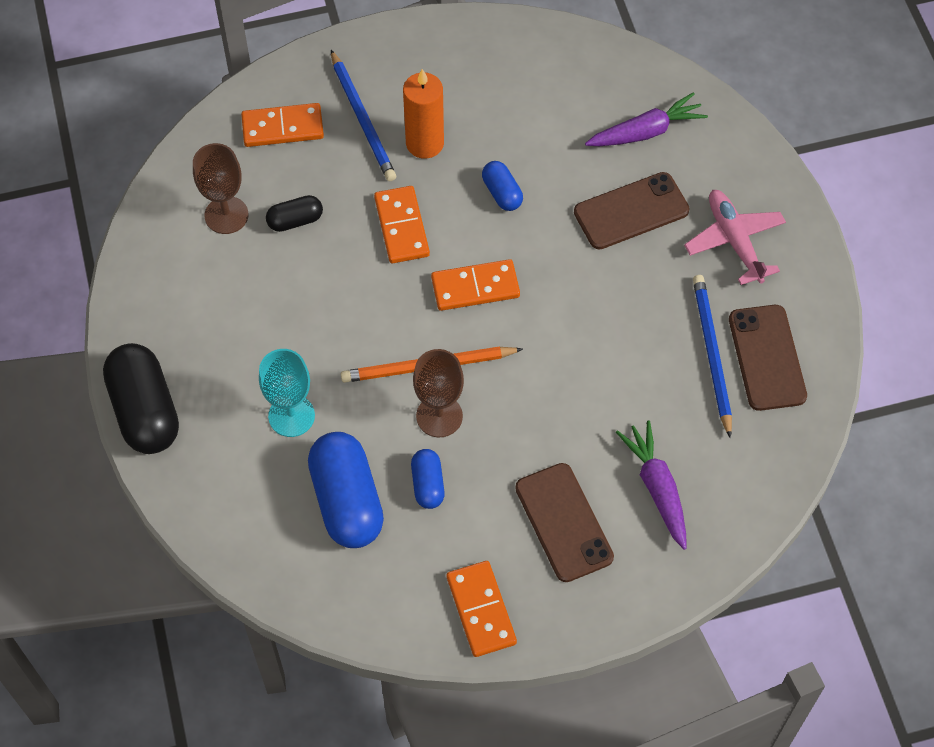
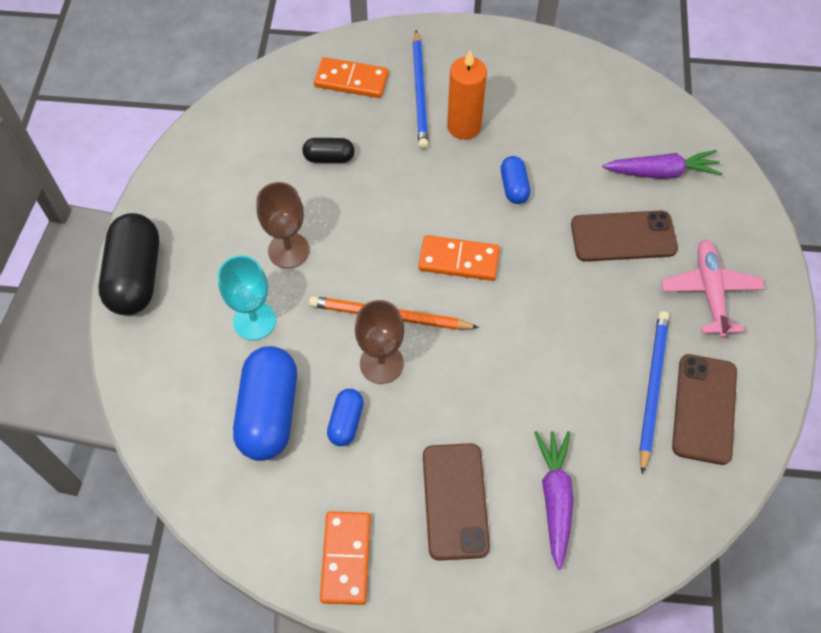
camera: 20 degrees right, 0 degrees up
brown goblet [193,143,248,234] -> brown goblet moved to [256,182,309,268]
orange domino [374,186,430,263] -> none

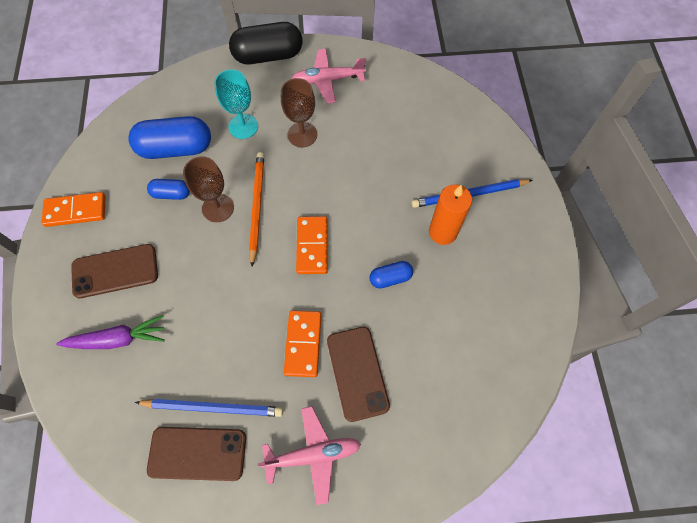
camera: 80 degrees right, 5 degrees up
black capsule [302,138,355,163] -> none
orange domino [314,57,389,98] -> orange domino moved to [284,310,322,377]
purple carrot [602,150,723,179] -> none
none -> pink plane [292,49,366,104]

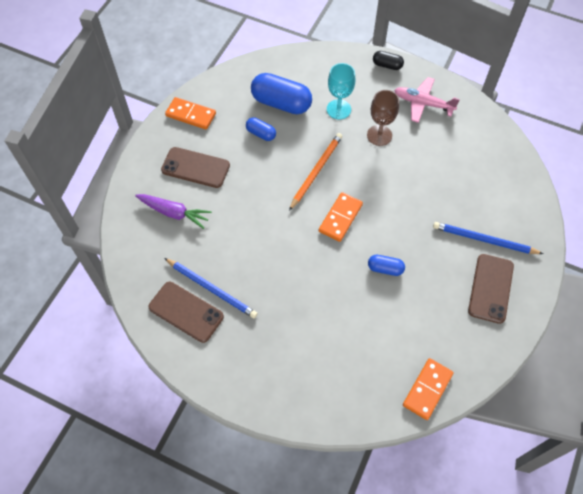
camera: 30 degrees right, 5 degrees down
brown goblet [183,156,234,222] -> none
black capsule [229,22,302,64] -> black capsule [373,51,404,70], size x0.51
pink plane [257,406,361,505] -> none
orange domino [284,310,322,377] -> orange domino moved to [403,358,453,420]
brown phone [327,327,390,422] -> brown phone moved to [468,254,514,324]
orange candle [429,184,472,245] -> none

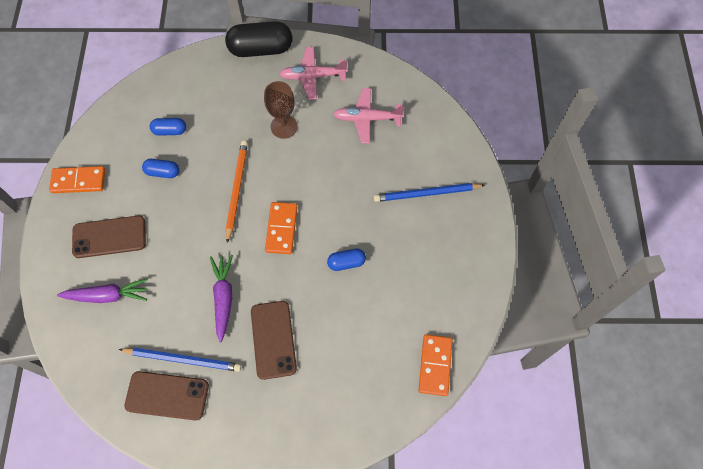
camera: 25 degrees left, 5 degrees up
blue capsule [251,73,312,114] -> blue capsule [150,118,186,136], size x0.51
turquoise goblet [327,63,355,119] -> none
black capsule [373,51,404,70] -> black capsule [225,21,293,57], size x1.95
brown phone [468,254,514,324] -> brown phone moved to [251,301,297,380]
none -> purple carrot [210,255,233,342]
none -> pink plane [333,88,405,144]

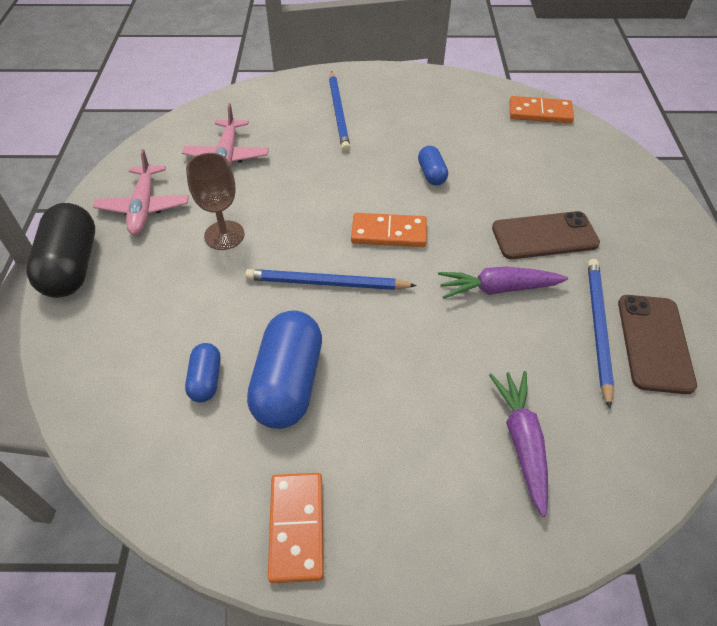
camera: 90 degrees left, 15 degrees down
brown phone [72,216,146,258] -> none
blue capsule [142,159,179,178] -> blue capsule [247,310,322,429], size x1.95
orange pencil [226,141,248,243] -> blue pencil [245,269,417,290]

